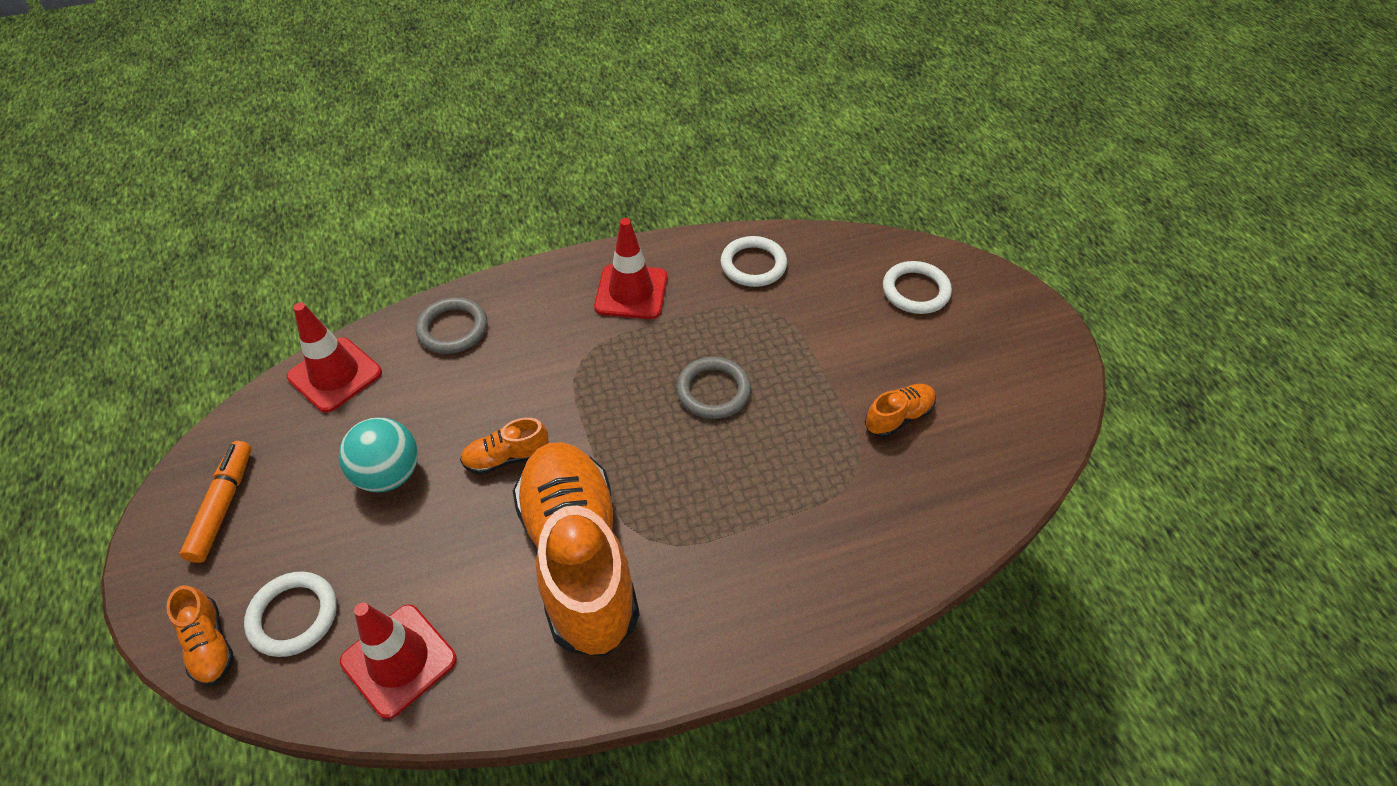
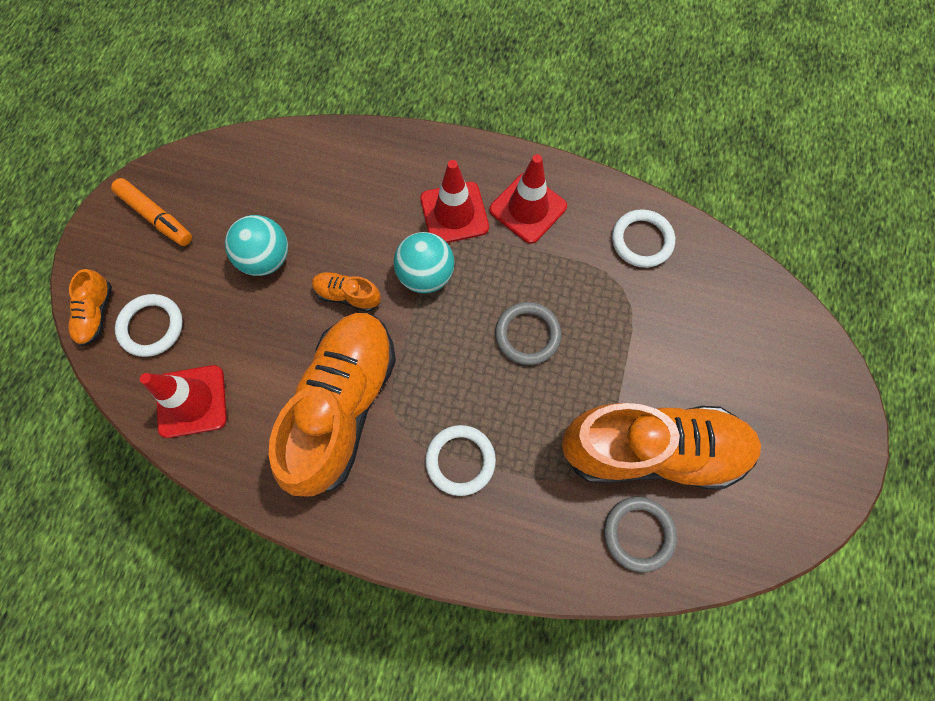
camera: 35 degrees right, 20 degrees up
orange marker [179,441,251,563] -> orange marker turned 90 degrees clockwise [111,178,192,246]
red traffic cone [287,302,382,413] -> red traffic cone moved to [420,160,489,243]
grey ring [416,297,487,354] -> grey ring moved to [604,497,677,573]
orange shoe [865,384,936,438] -> orange shoe [561,403,761,489], size x2.44
white ring [883,261,952,314] -> white ring moved to [425,425,496,496]
none -> turquoise ball [394,232,455,293]

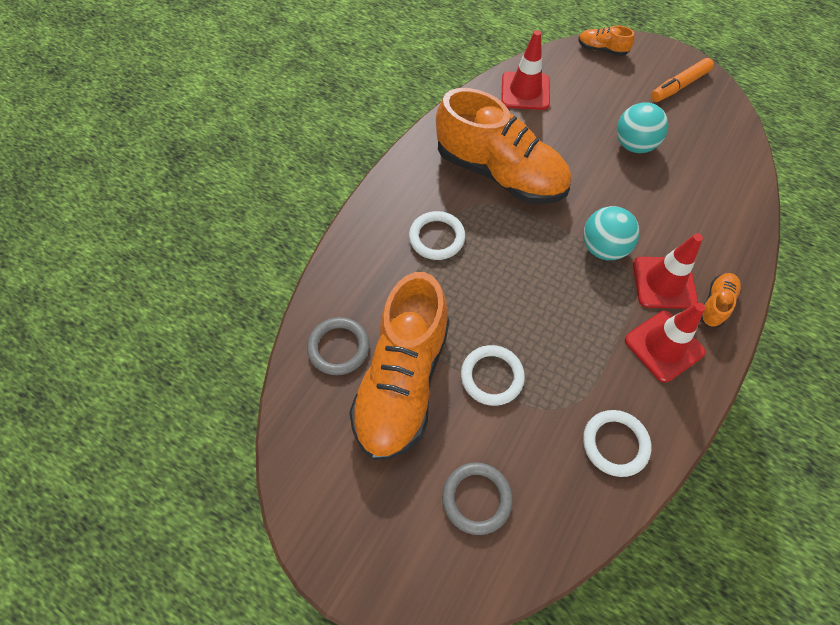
camera: 105 degrees right, 10 degrees down
white ring [115,294,183,357] -> white ring moved to [461,345,525,406]
orange shoe [312,272,381,312] -> orange shoe moved to [700,273,741,328]
grey ring [495,302,561,365] -> grey ring moved to [442,462,513,535]

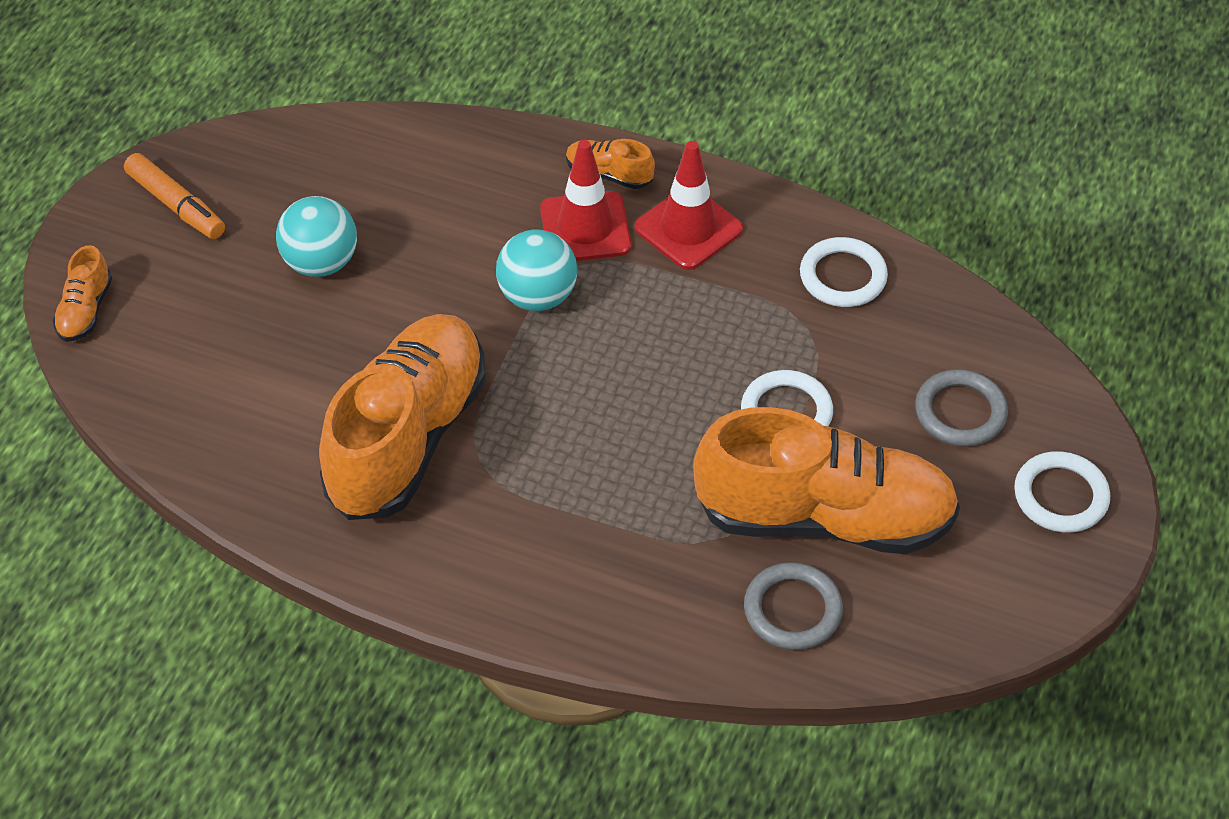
camera: 100 degrees left, 10 degrees down
white ring [409,211,465,260] -> white ring moved to [1014,451,1110,533]
red traffic cone [501,30,550,110] -> none

